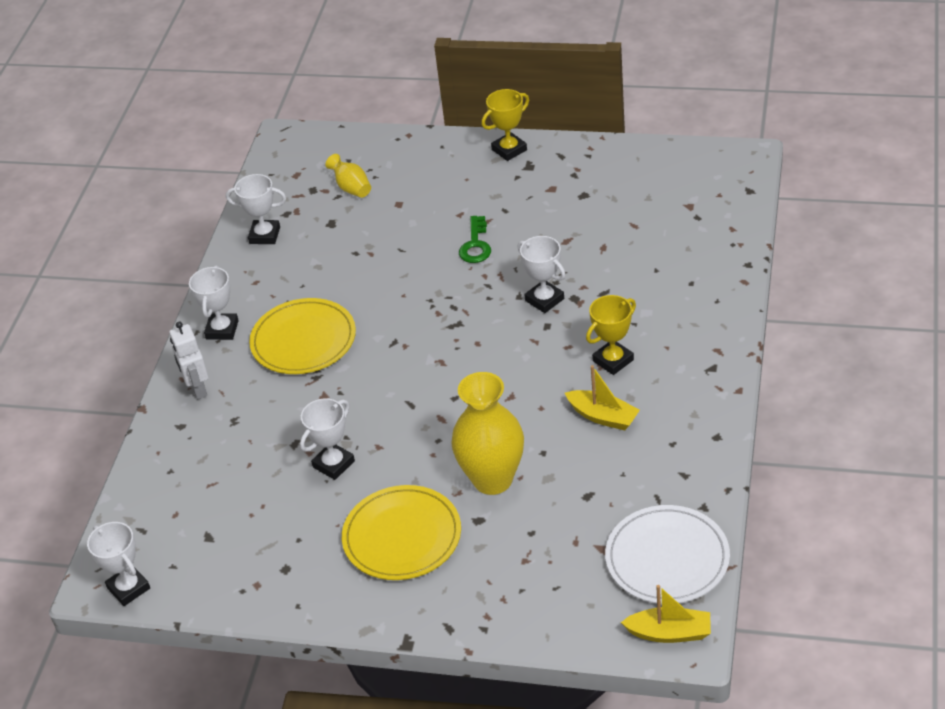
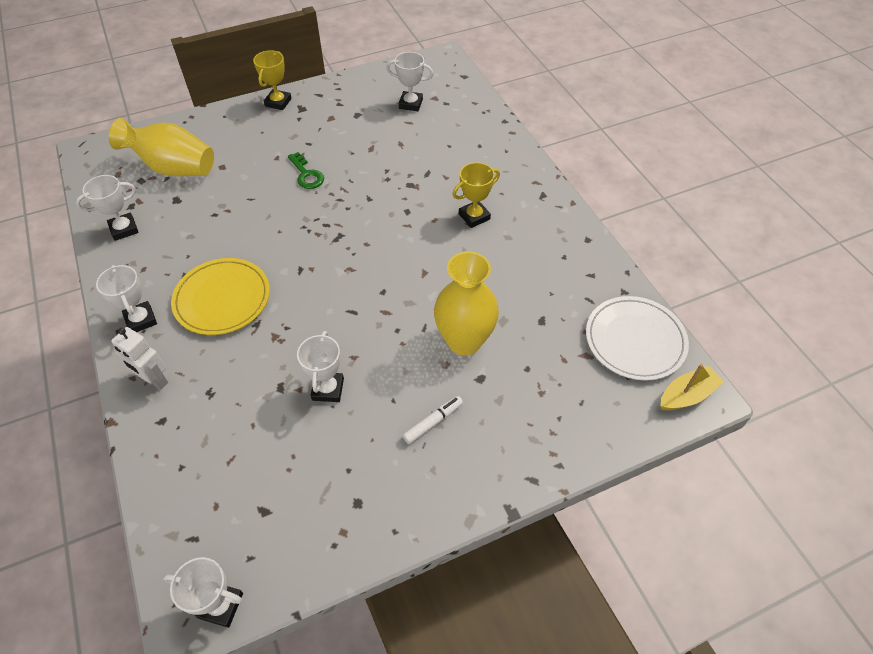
camera: 40 degrees left, 10 degrees up
yellow vase [325,154,371,198] -> yellow vase [109,118,214,176], size x2.04
yellow plate [342,485,461,580] -> white marker [403,396,463,444]
white trophy [517,236,566,313] -> white trophy moved to [386,52,433,111]
yellow boat [565,365,640,430] -> none
yellow trophy [586,295,636,375] -> yellow trophy turned 45 degrees clockwise [452,162,500,228]

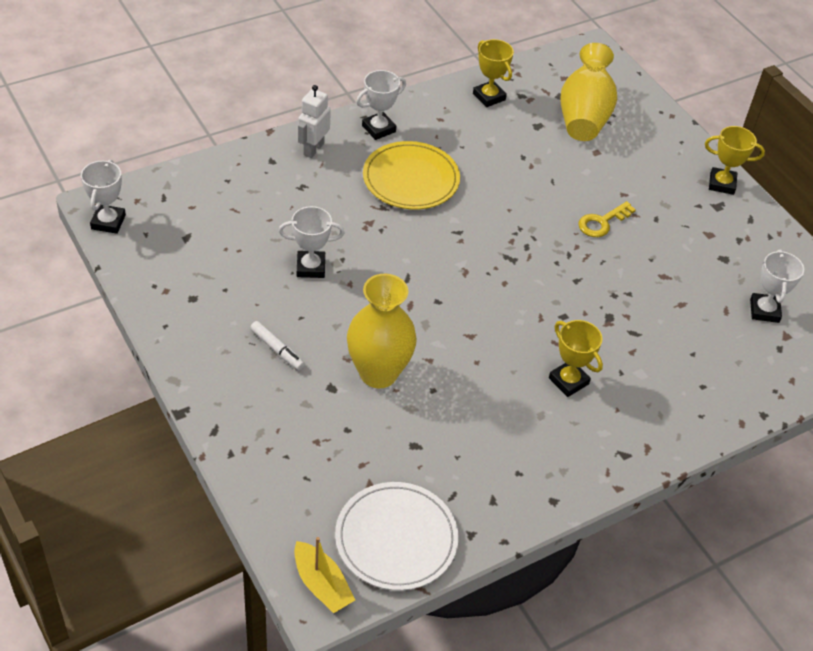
camera: 80 degrees right, 5 degrees down
white trophy [76,175,139,241] -> yellow trophy [473,39,514,107]
green key [288,152,324,189] -> yellow key [578,201,636,237]

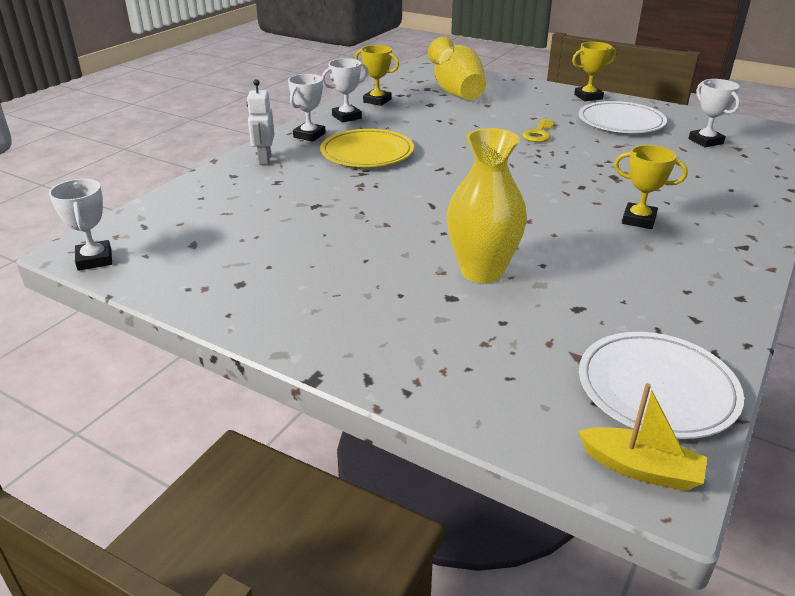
camera: 25 degrees left, 15 degrees down
white marker [250,321,305,370] -> none
white trophy [279,206,344,278] -> white trophy moved to [322,58,368,123]
none -> white plate [579,101,667,133]

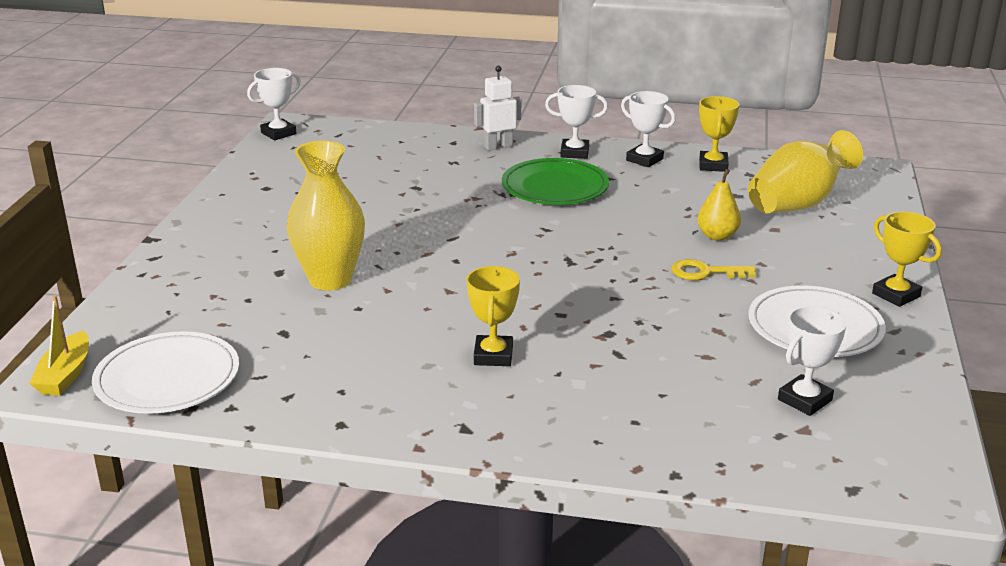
camera: 70 degrees right, 5 degrees down
yellow plate [320,129,414,167] -> green plate [502,158,609,205]
none -> yellow pear [697,169,741,241]

